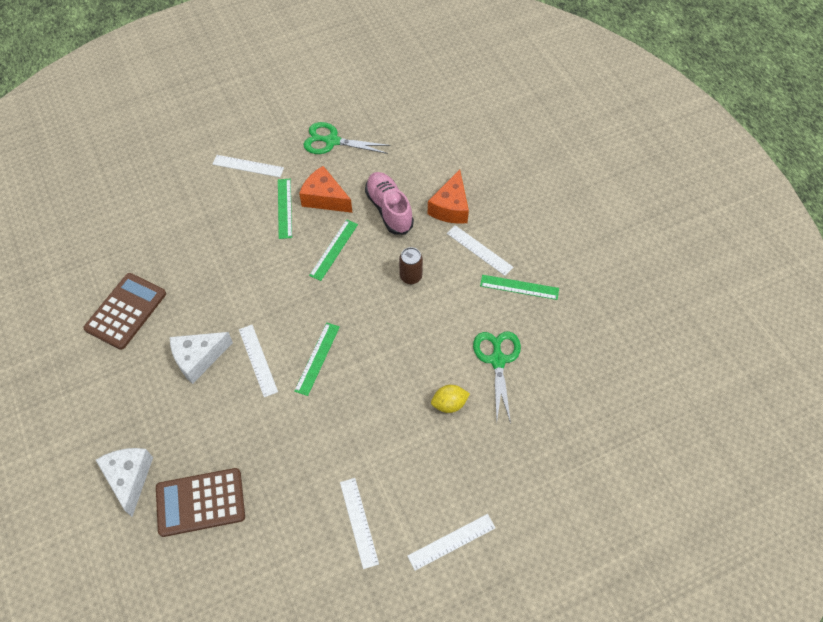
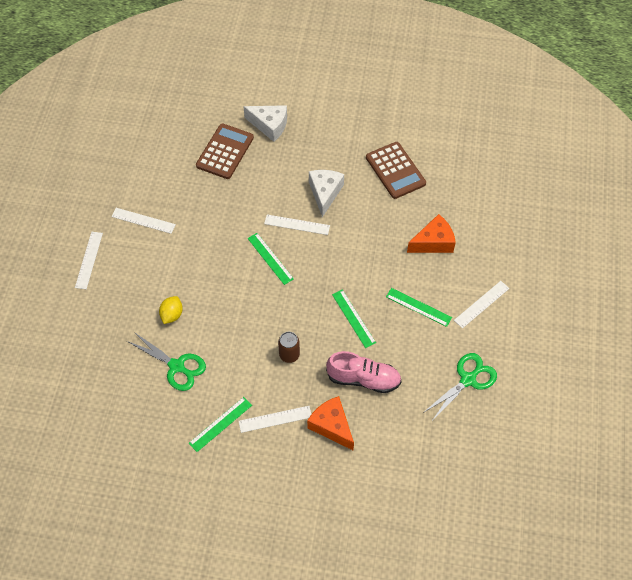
camera: 125 degrees right, 0 degrees up
orange cheese [299,166,352,213] -> orange cheese moved to [407,214,456,253]

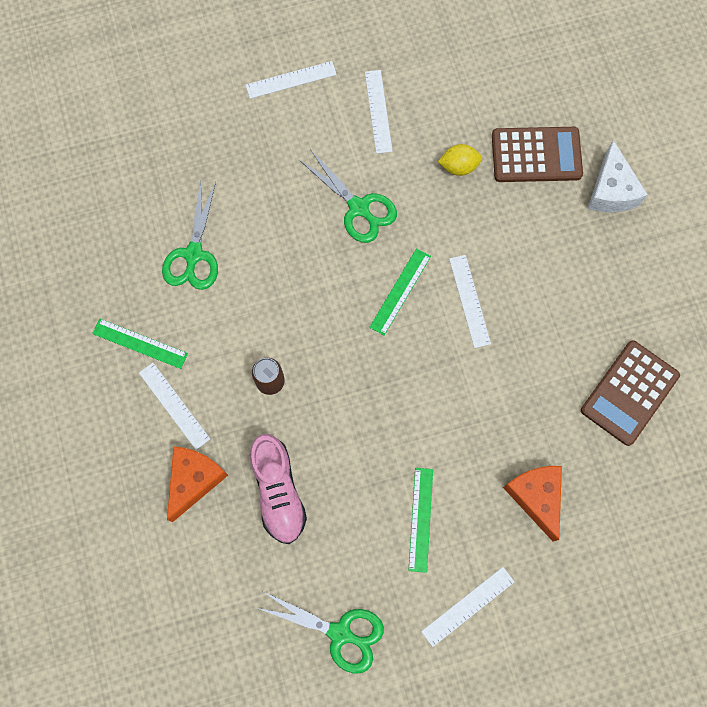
camera: 65 degrees right, 15 degrees up
yellow lemon [159,296,183,324] -> yellow lemon moved to [438,144,482,176]
white cheese [309,170,344,217] -> none
green ruler [332,289,376,348] -> none
orange cheese [407,214,456,253] -> orange cheese turned 150 degrees counterclockwise [503,466,562,541]
white ruler [454,281,509,329] -> white ruler turned 60 degrees counterclockwise [421,567,514,647]
none -> green scissors [299,151,397,243]

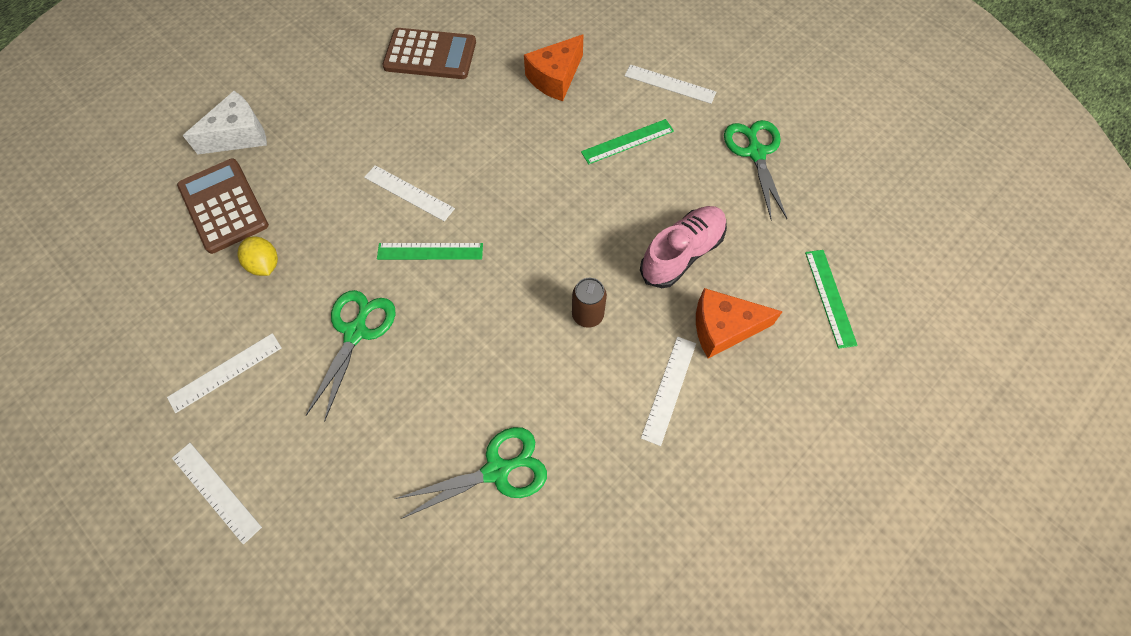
camera: 120 degrees left, 10 degrees down
green ruler [92,319,188,369] -> green ruler moved to [805,250,858,349]
white ruler [449,255,491,348] -> white ruler turned 75 degrees clockwise [364,165,455,222]

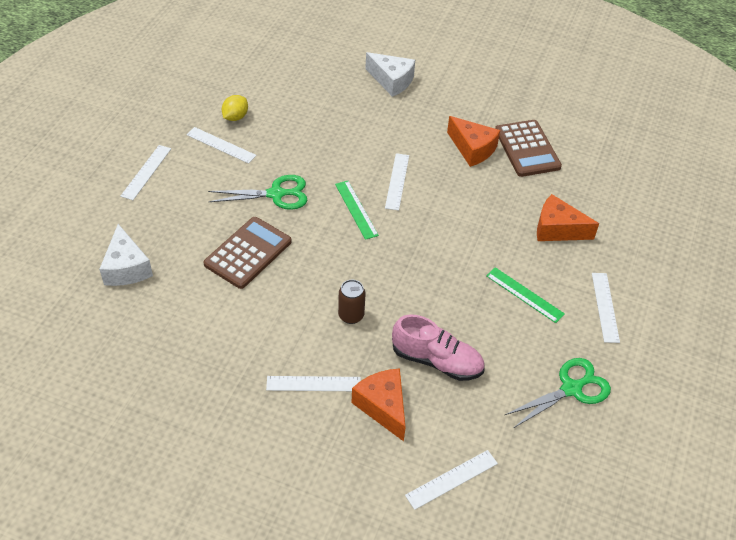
camera: 65 degrees right, 15 degrees down
brown calculator [177,158,269,254] -> brown calculator moved to [204,217,292,289]
yellow lemon [237,237,278,276] -> yellow lemon moved to [222,95,248,121]
green scissors [395,427,547,519] -> none
green ruler [805,250,858,349] -> white ruler [405,450,498,510]
none -> white cheese [99,224,153,286]
none -> orange cheese [447,116,500,167]

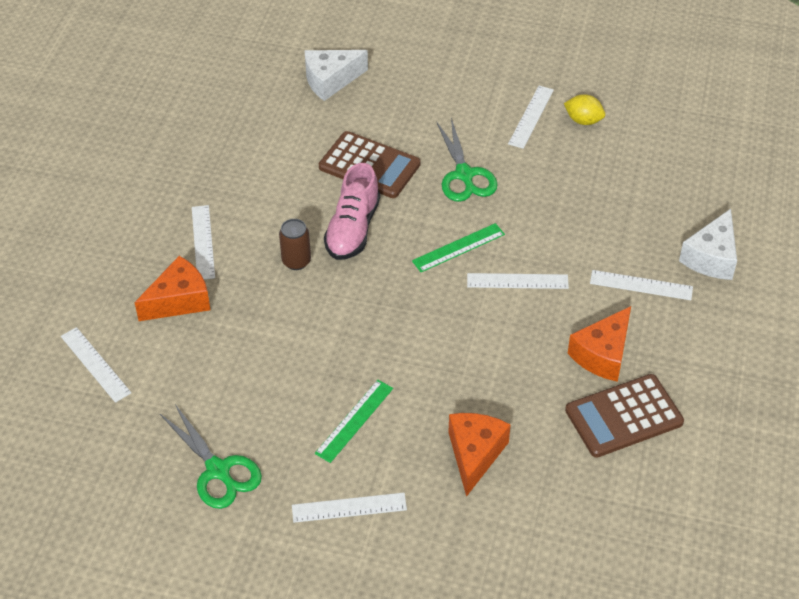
camera: 85 degrees right, 0 degrees up
white ruler [120,145,171,200] -> white ruler moved to [590,270,693,300]
pink shoe [392,314,484,381] -> pink shoe moved to [324,163,380,260]

